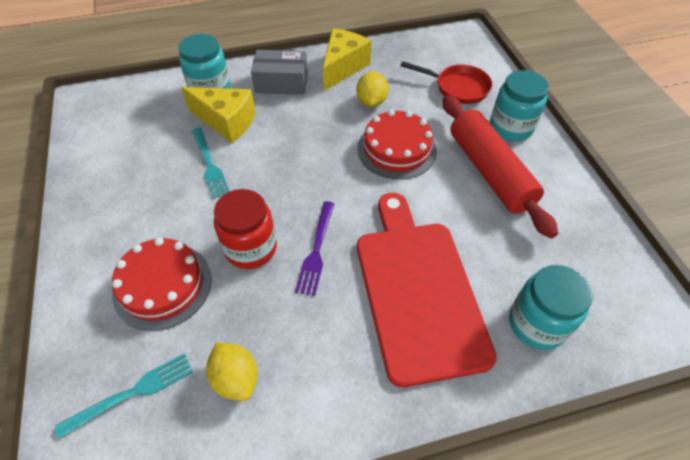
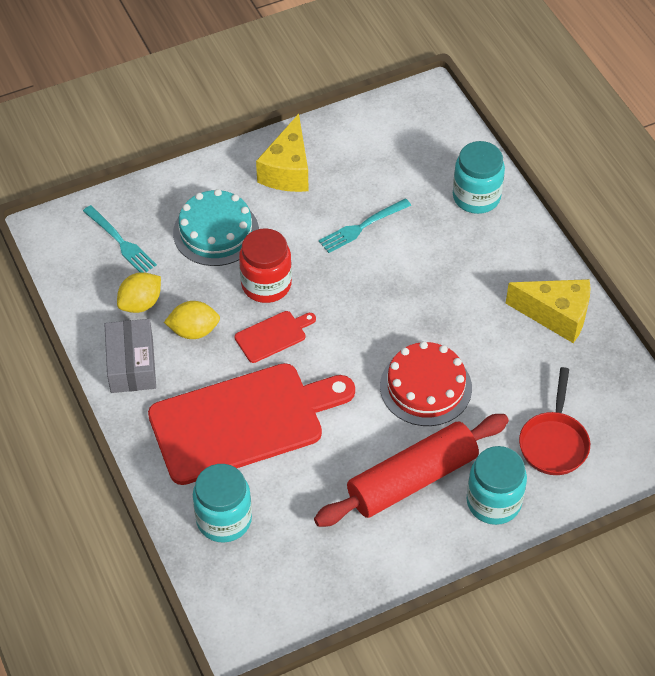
camera: 80 degrees right, 0 degrees up
red cake [112,238,212,331] -> turquoise cake [173,189,259,266]
yellow cheese [181,87,256,143] -> yellow cheese moved to [256,114,308,192]
grey box [251,50,308,95] -> grey box moved to [105,319,156,393]
purple fork [295,201,334,296] -> red cutting board [235,311,316,363]
yellow lemon [356,71,389,107] -> yellow lemon moved to [164,301,220,339]

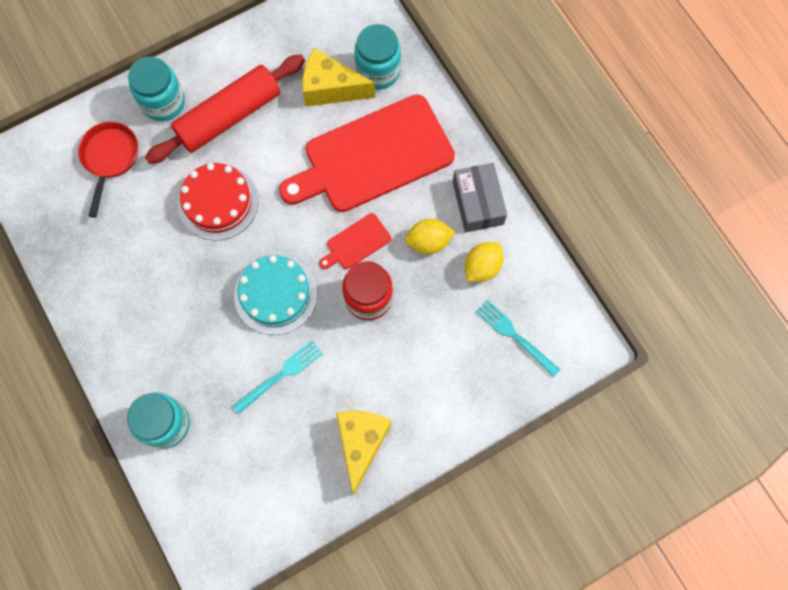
camera: 175 degrees right, 20 degrees up
turquoise cake [173,189,259,266] -> turquoise cake moved to [234,255,317,335]
yellow cheese [506,279,591,343] -> yellow cheese moved to [302,48,375,107]

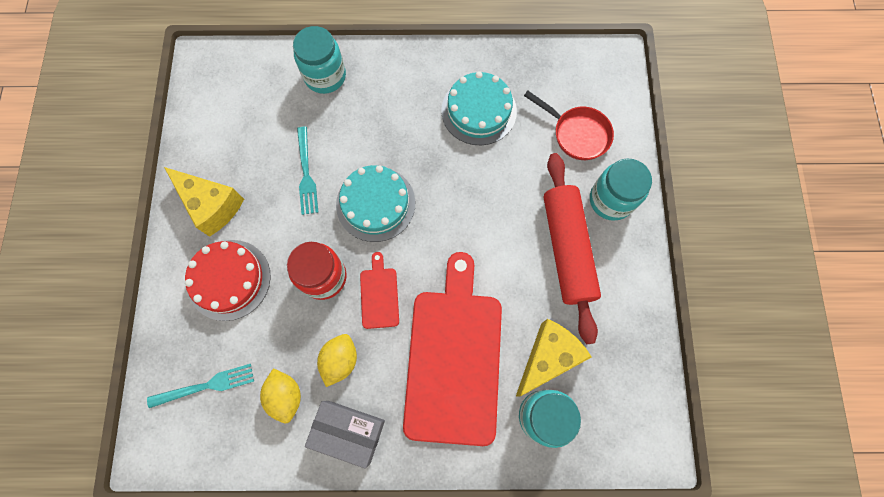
camera: 120 degrees right, 0 degrees up
red cake [178,163,258,241] -> red cake moved to [185,240,271,321]
none -> turquoise cake [441,71,517,145]

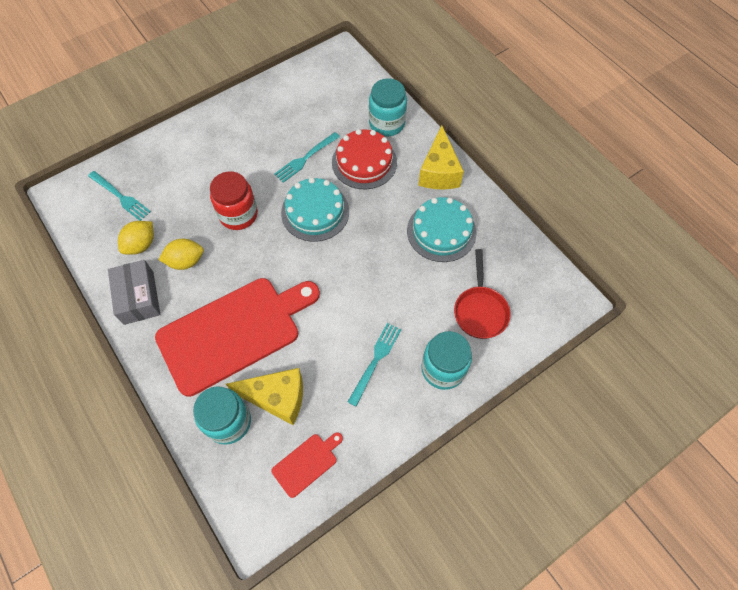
camera: 55 degrees right, 10 degrees down
yellow cheese [164,167,244,237] -> yellow cheese moved to [418,125,464,190]
red cake [185,240,271,321] -> red cake moved to [332,129,397,189]
red cutting board [360,252,399,329] -> red cutting board moved to [271,432,343,498]
red rolling pin [544,153,601,344] -> turquoise fork [348,323,401,407]

